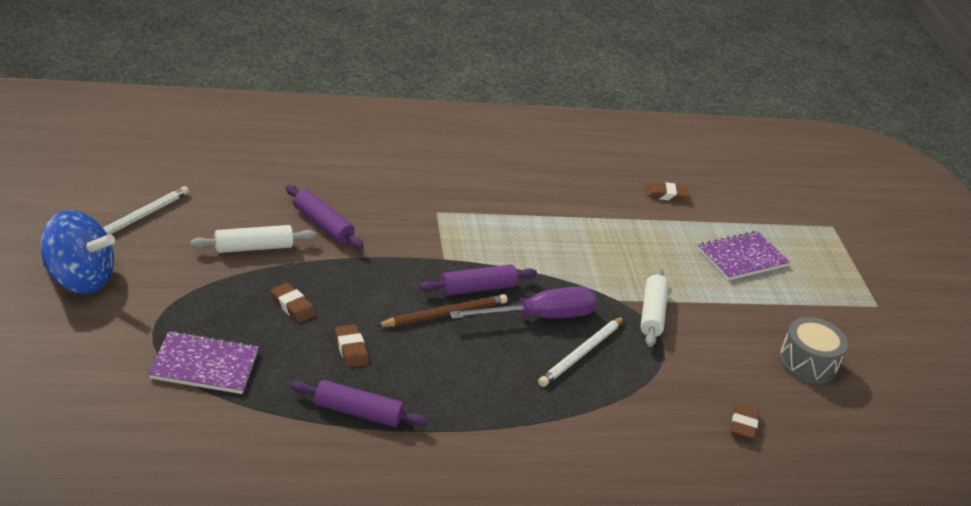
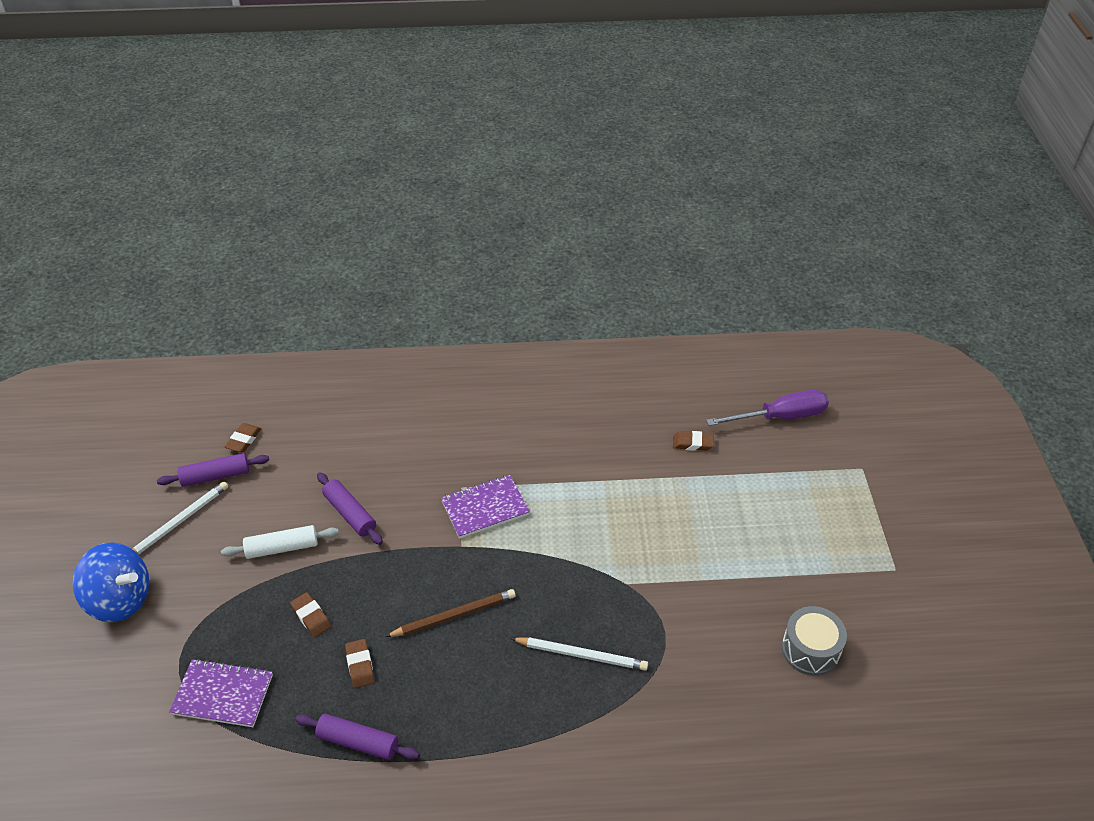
camera: 10 degrees right, 10 degrees up
purple rolling pin [419,264,537,296] -> purple rolling pin moved to [157,453,269,487]
purple screwdriver [450,287,597,319] -> purple screwdriver moved to [706,390,829,426]
white pencil [538,317,624,387] -> white pencil turned 120 degrees counterclockwise [511,637,648,670]
white rolling pin [640,267,669,347] -> none
purple notebook [698,231,790,280] -> purple notebook moved to [441,475,530,539]
brown eraser [731,403,759,440] -> brown eraser moved to [225,423,261,453]

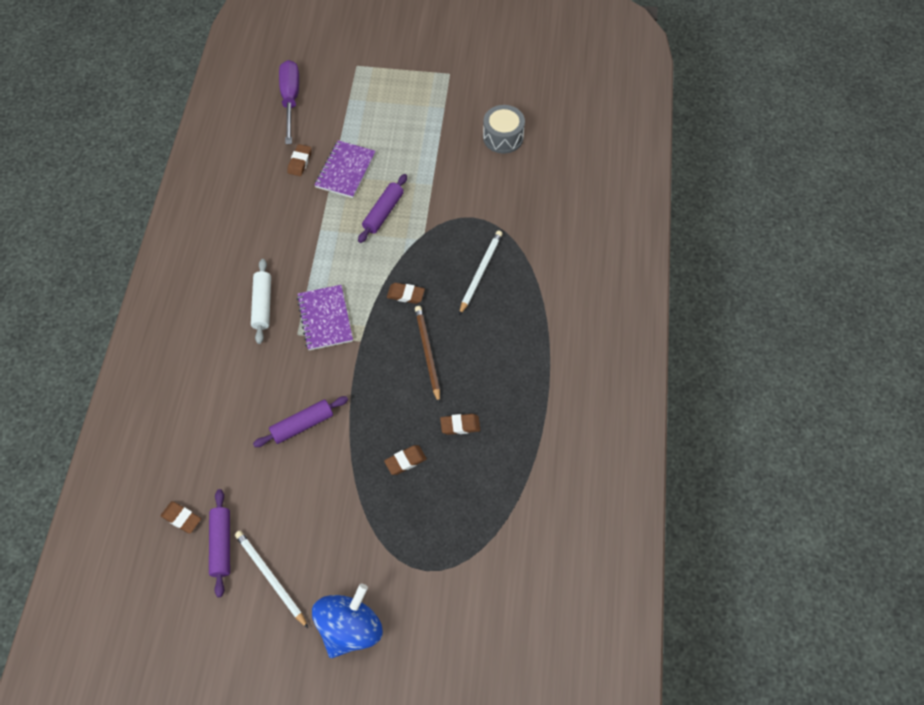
camera: 80 degrees left, 15 degrees up
purple notebook [169,659,273,727] -> purple notebook moved to [315,140,376,198]
white rolling pin [221,525,339,559] -> white rolling pin moved to [251,259,271,344]
purple rolling pin [295,714,419,760] -> purple rolling pin moved to [358,174,407,243]
none -> brown eraser [387,283,425,304]

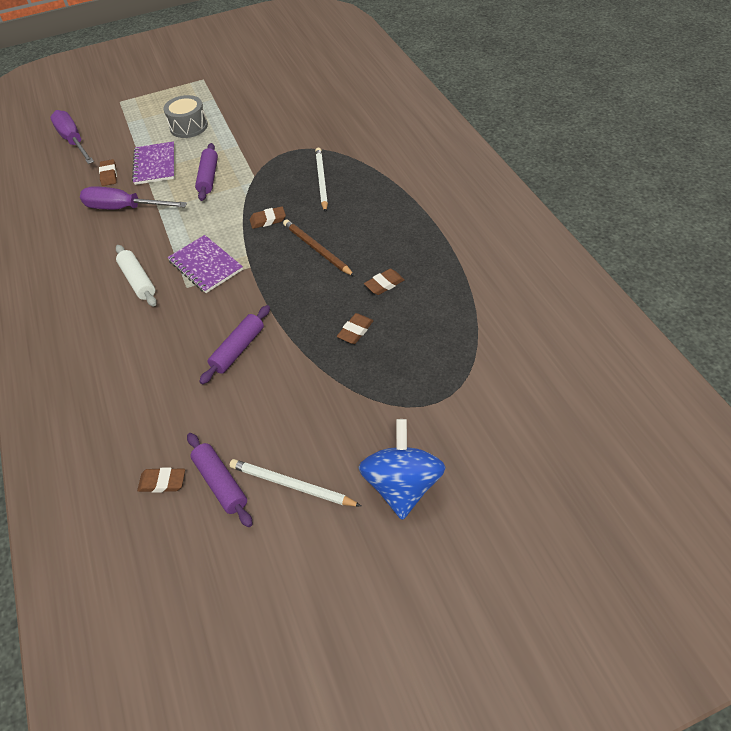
camera: 25 degrees left, 10 degrees down
grey drum [483,105,525,153] -> grey drum moved to [163,95,208,138]
none -> purple screwdriver [80,186,187,209]

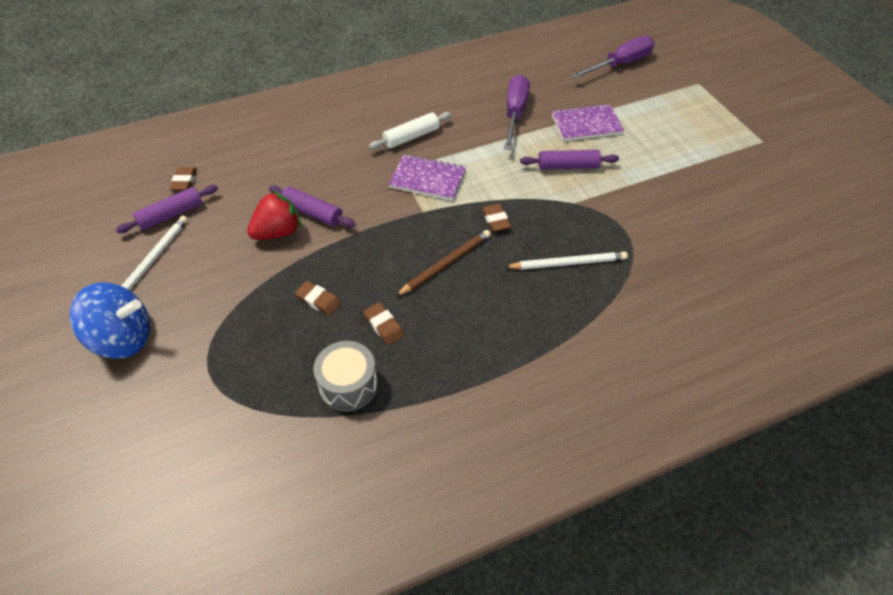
camera: 85 degrees right, 0 degrees up
brown eraser [99,159,117,186] -> none
grey drum [163,95,208,138] -> grey drum moved to [313,341,378,411]
purple notebook [167,235,243,293] -> purple notebook turned 60 degrees clockwise [389,154,466,201]
none -> red strawberry [247,191,301,240]

